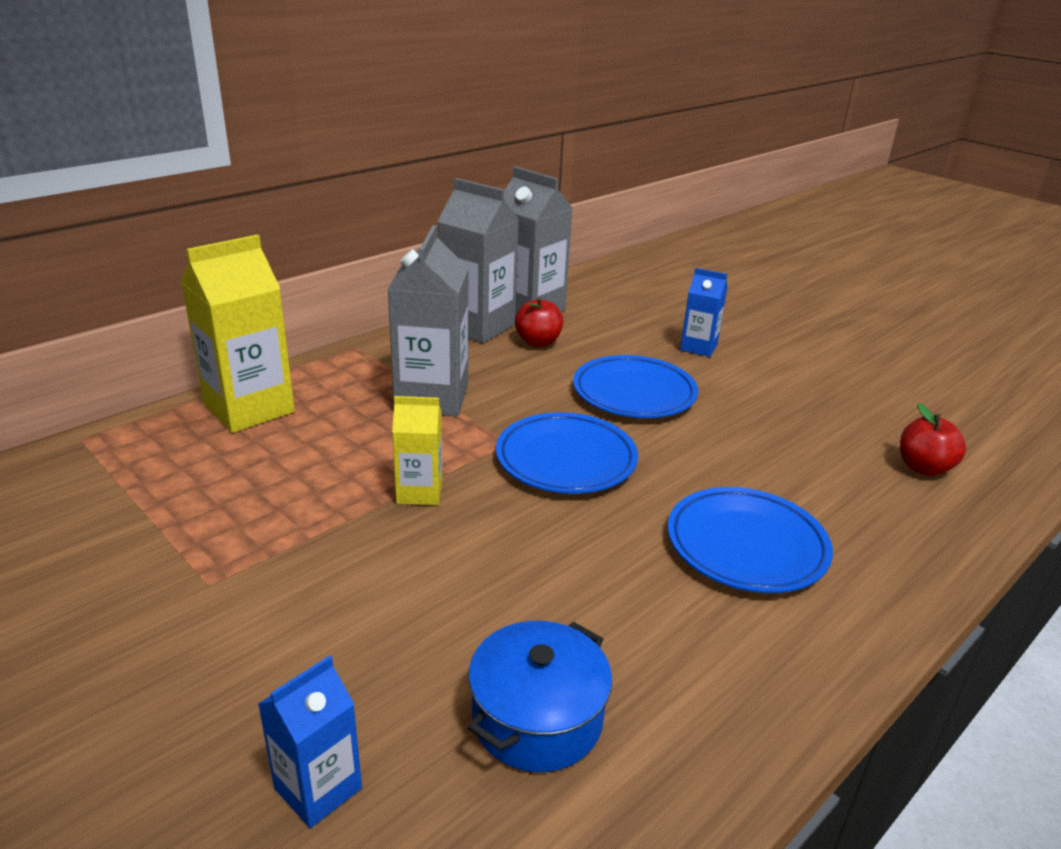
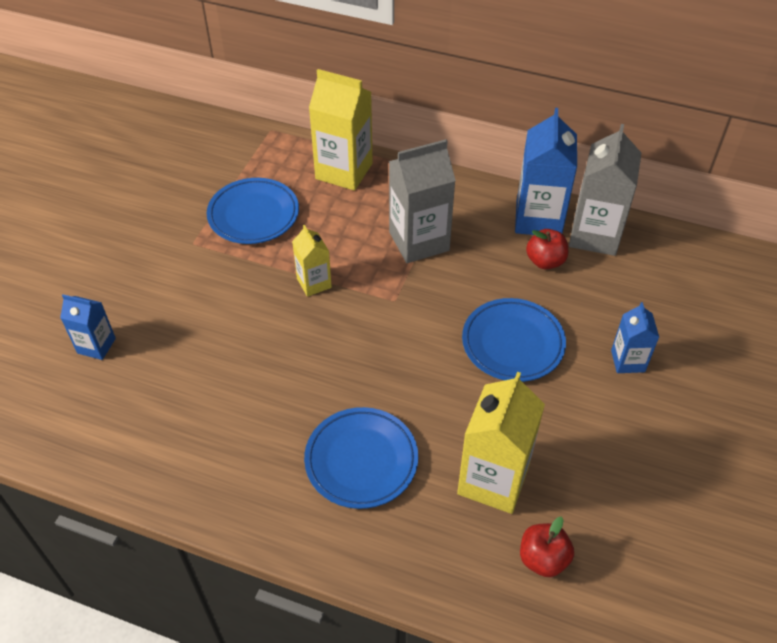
camera: 65 degrees right, 20 degrees up
grey carton [438,178,519,343] -> blue carton [515,108,577,235]
blue pot [468,621,612,772] -> none
blue plate [496,412,638,494] -> blue plate moved to [206,178,299,244]
none -> yellow carton [457,372,545,514]

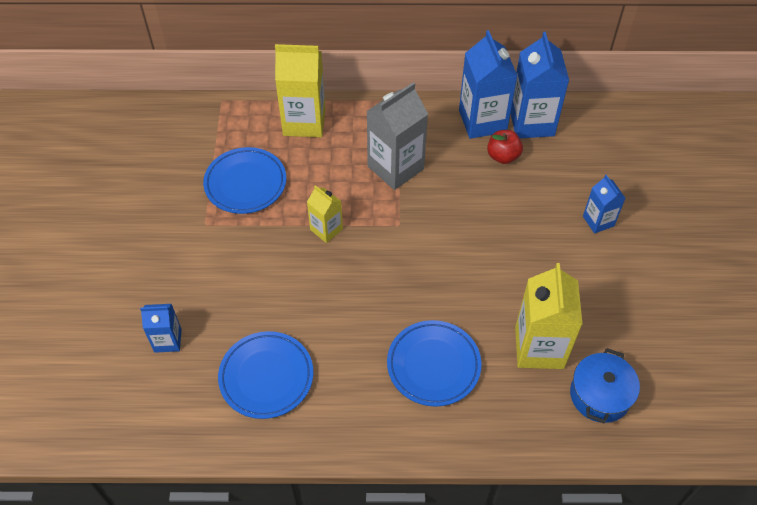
camera: 20 degrees left, 5 degrees up
blue plate [462,298,566,382] -> blue plate moved to [218,331,313,419]
red apple [520,517,574,577] -> blue pot [570,348,640,423]
grey carton [569,124,641,256] -> blue carton [511,32,569,139]

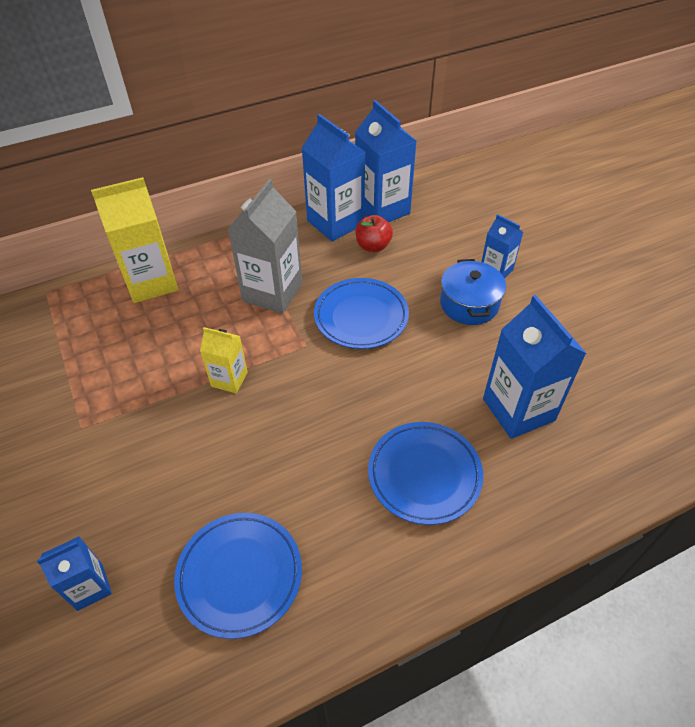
camera: 25 degrees left, 5 degrees down
blue plate [203,147,286,214] -> blue plate moved to [314,278,409,349]
yellow carton [515,263,583,369] -> blue carton [483,295,587,439]
blue pot [570,348,640,423] -> blue pot moved to [440,259,506,325]

